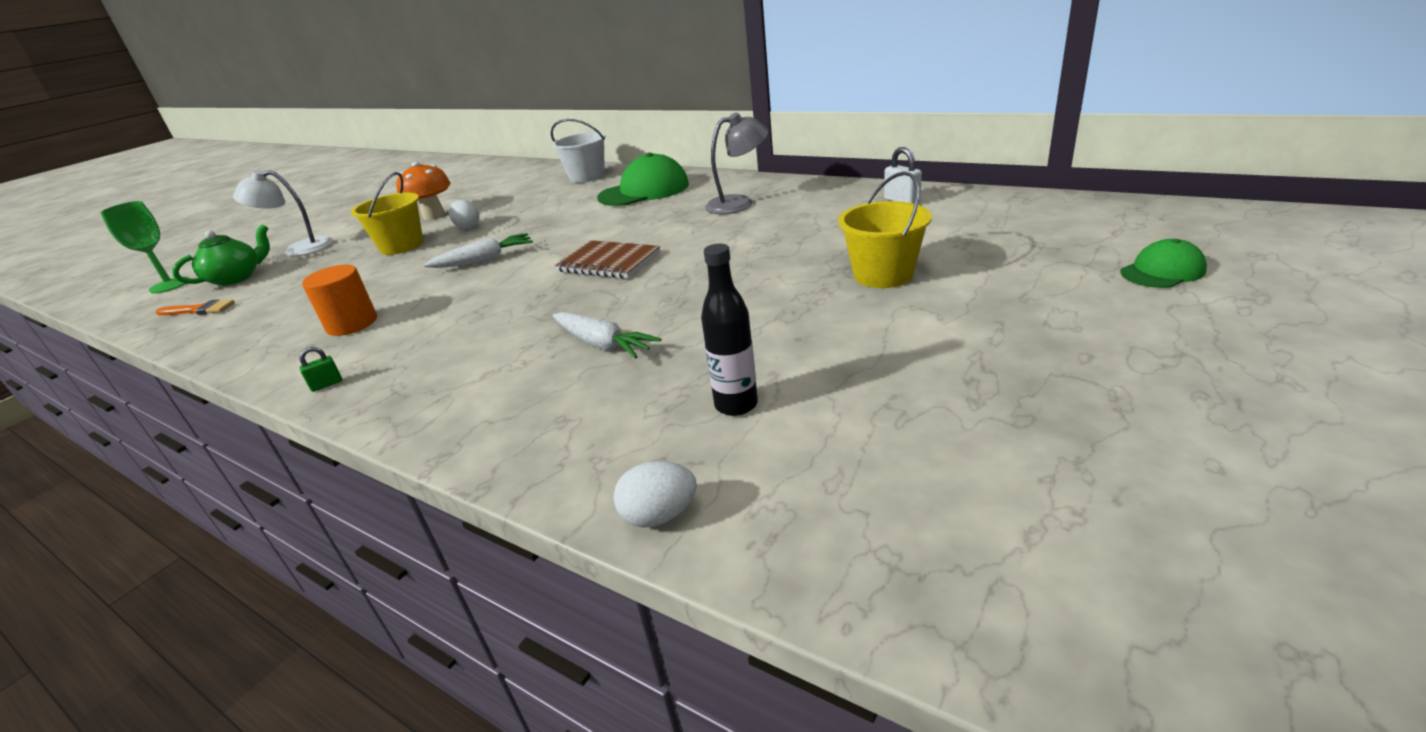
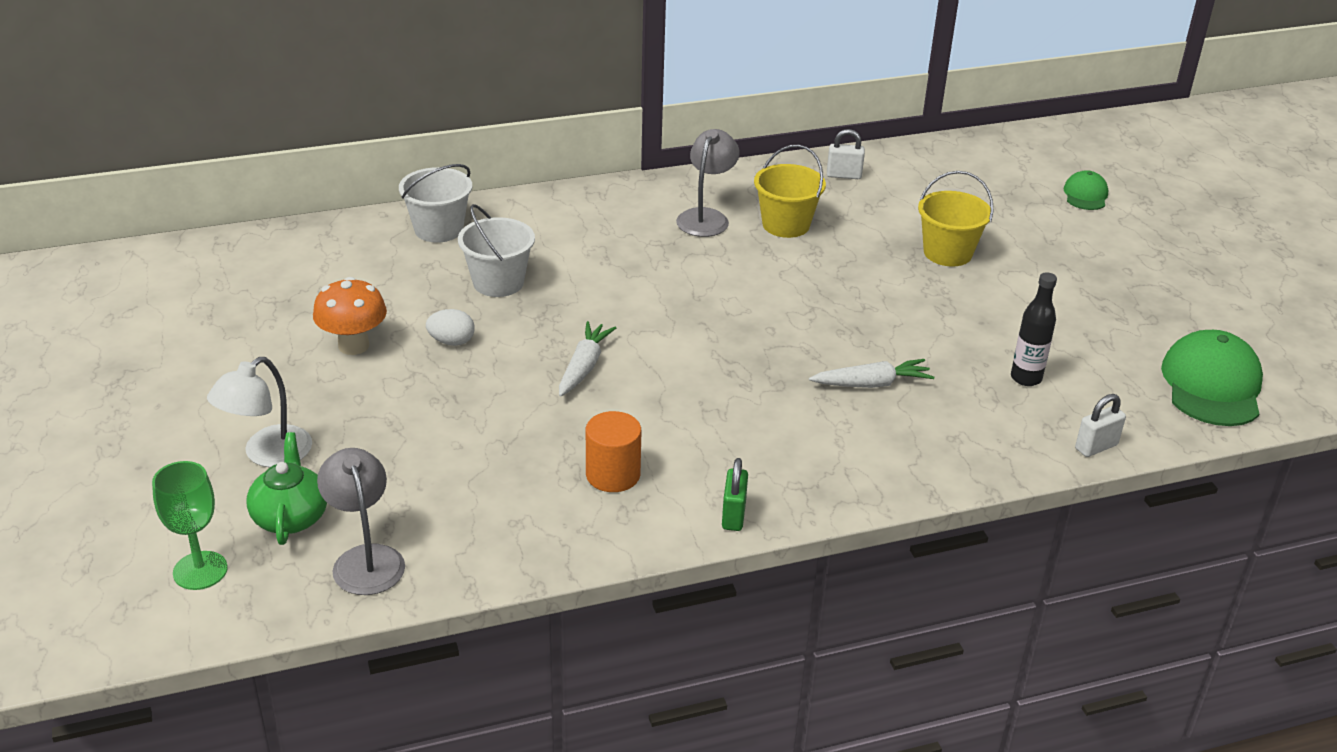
camera: 55 degrees left, 5 degrees up
orange brush [156,300,235,315] -> grey lamp [317,448,405,595]
green padlock [299,347,342,392] -> green padlock [722,458,748,531], size x1.65
yellow bucket [351,172,423,255] -> yellow bucket moved to [754,145,826,238]
brown notebook [555,240,660,279] -> none
green cap [597,153,689,206] -> green cap moved to [1161,330,1263,426]
white egg [613,461,697,528] -> white padlock [1075,394,1126,457]
none -> white bucket [458,204,535,297]

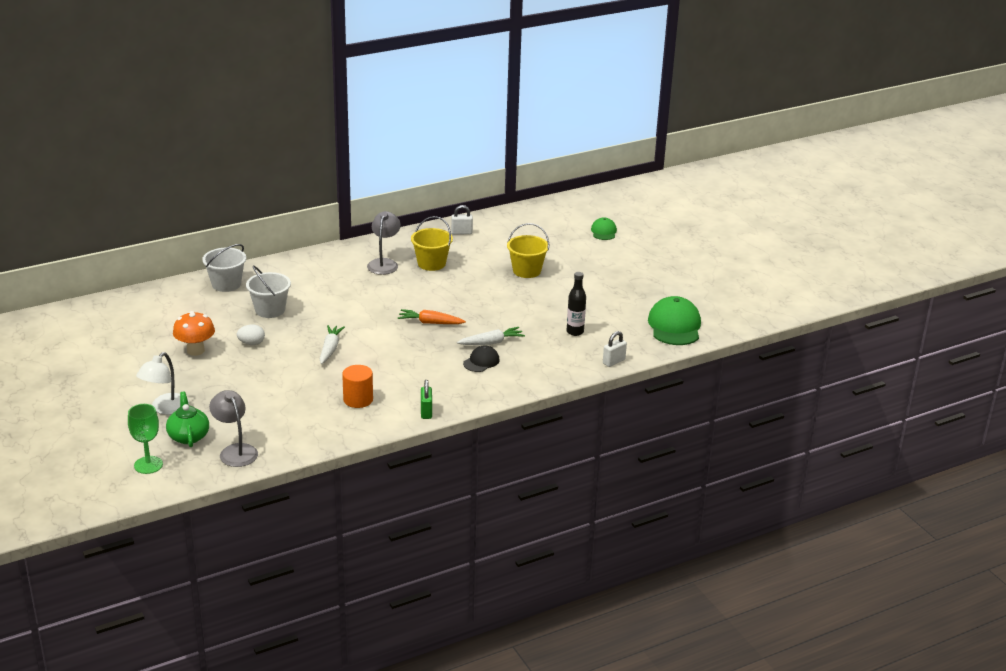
camera: 10 degrees left, 5 degrees down
none -> orange carrot [398,309,466,324]
none -> black cap [463,345,500,372]

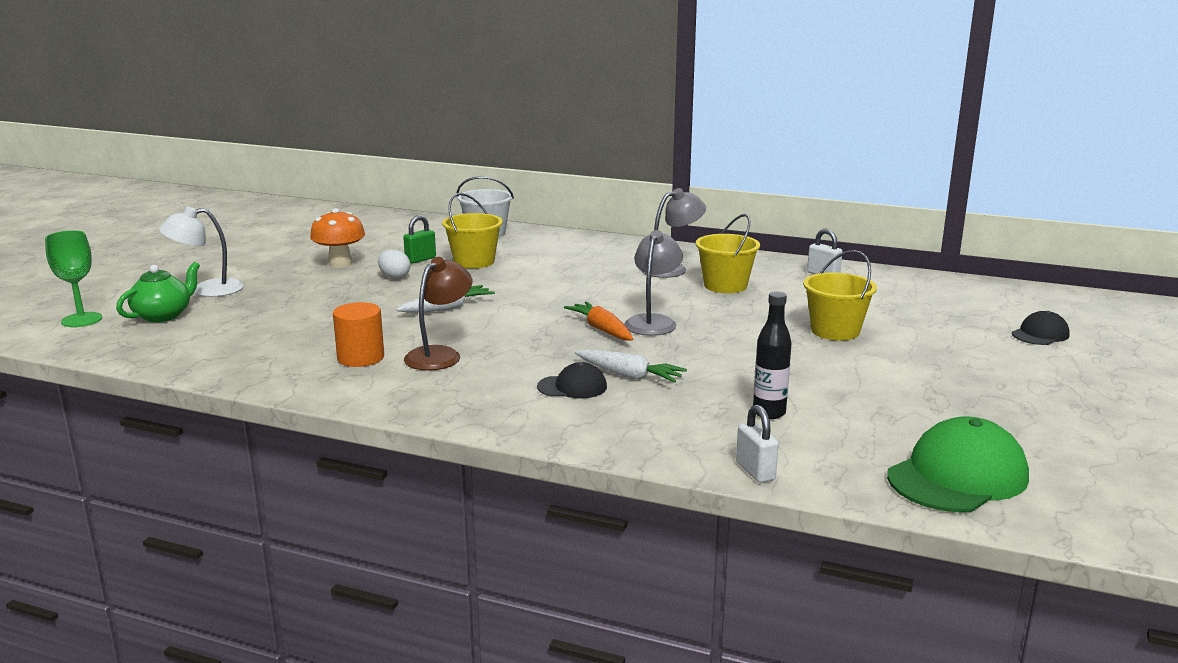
camera: 50 degrees right, 10 degrees down
grey lamp [209,390,258,467] -> grey lamp moved to [624,230,683,336]
white bucket [246,265,291,318] -> yellow bucket [442,193,503,268]
green padlock [421,380,432,419] -> green padlock moved to [403,215,436,264]
green cap [591,217,617,240] -> black cap [1012,311,1070,345]
white padlock [603,331,627,367] -> white padlock turned 60 degrees clockwise [736,405,779,483]
none -> brown lamp [404,257,472,371]

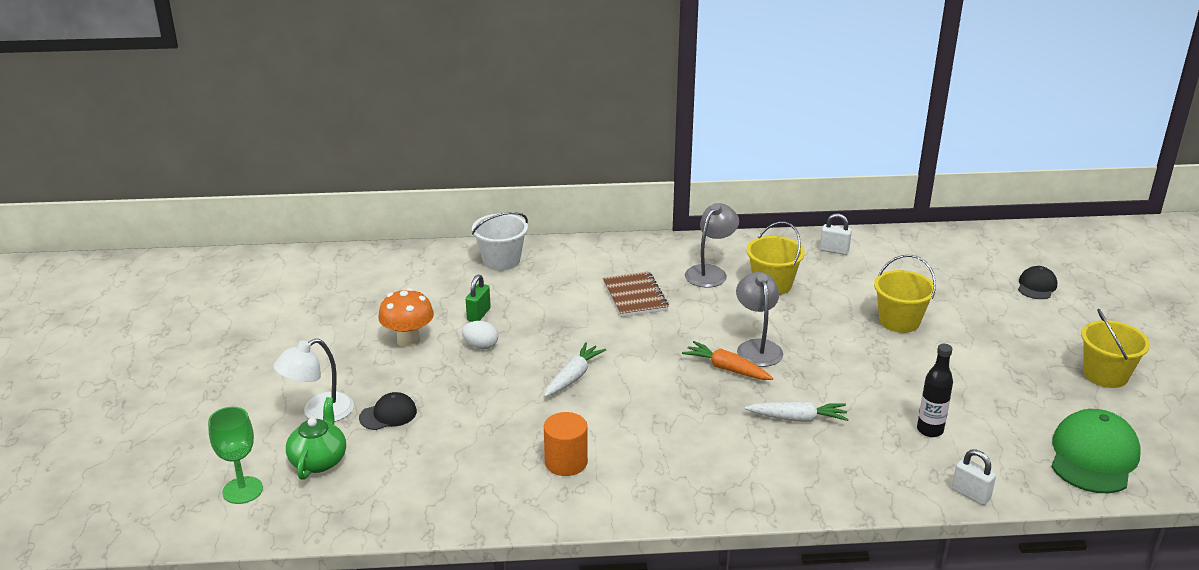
camera: 25 degrees left, 10 degrees up
brown lamp [404,257,472,371] -> none
yellow bucket [442,193,503,268] -> yellow bucket moved to [1081,309,1150,388]
black cap [537,362,607,398] -> black cap moved to [359,392,417,430]
none -> brown notebook [603,271,669,317]

